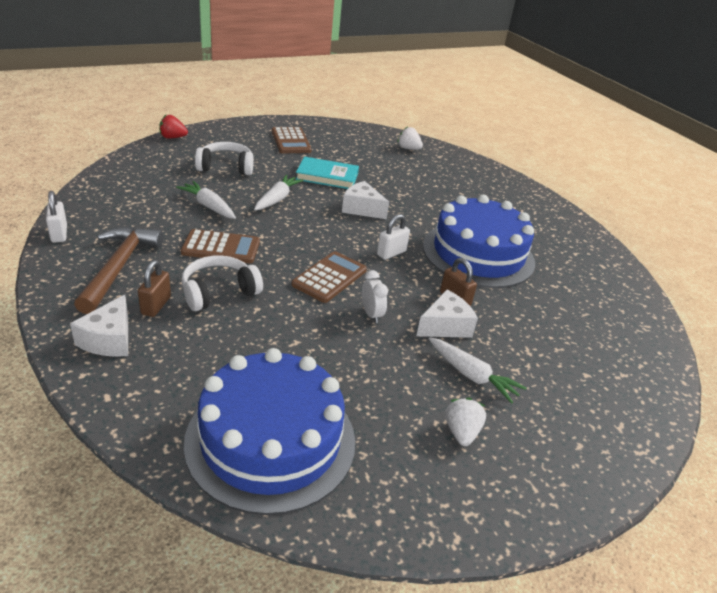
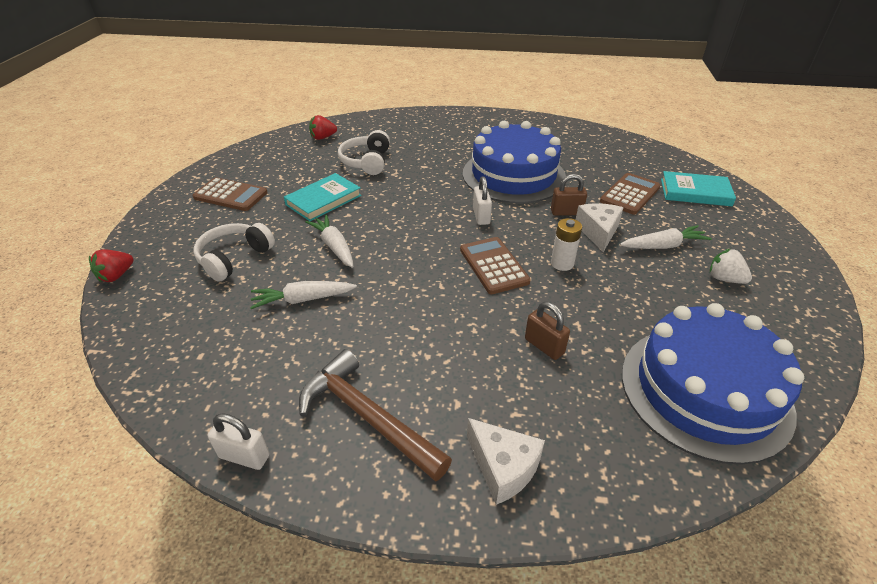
camera: 50 degrees left, 5 degrees up
brown padlock [138,260,171,317] -> brown padlock moved to [525,302,570,360]
brown calculator [181,229,260,263] -> brown calculator moved to [600,173,660,215]
white headphones [182,256,263,311] -> white headphones moved to [338,130,390,175]
white cheese [342,181,389,219] -> none
white clock [362,270,388,323] -> white battery [551,218,582,271]
white strawberry [397,126,423,150] -> red strawberry [309,115,337,140]
none -> turquoise book [661,171,736,206]

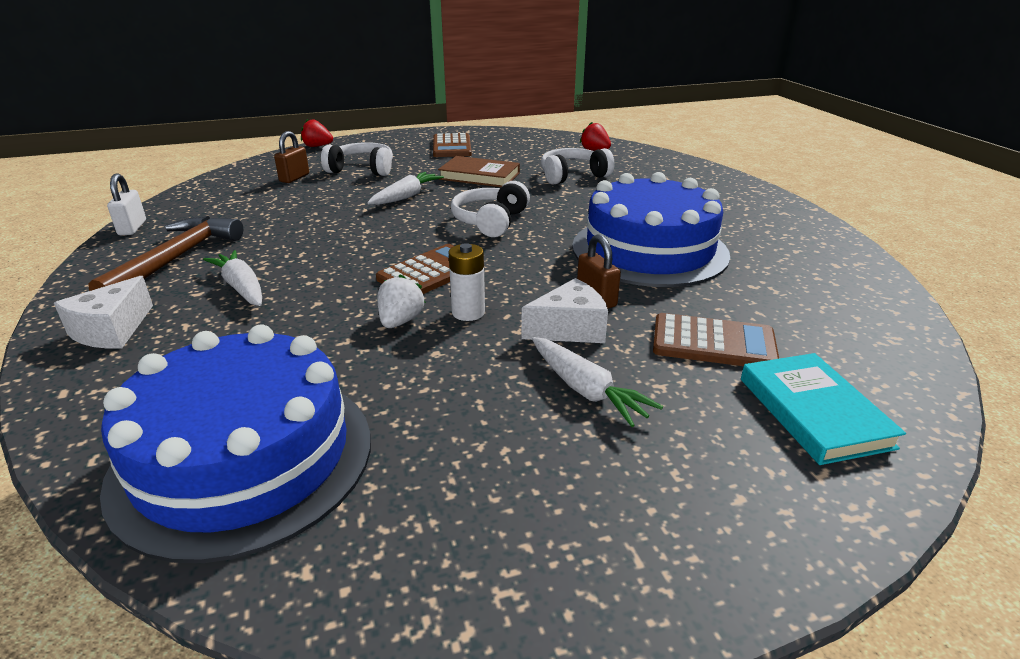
camera: 65 degrees right, 10 degrees down
white carrot [250,281,357,309] -> white carrot moved to [203,250,262,306]
turquoise book [284,173,361,221] -> brown book [438,156,520,187]
white padlock [473,176,492,225] -> none
brown padlock [525,302,570,360] -> brown padlock moved to [274,131,309,183]
white strawberry [710,249,752,284] -> white strawberry moved to [378,274,426,328]
none -> white headphones [451,181,530,237]

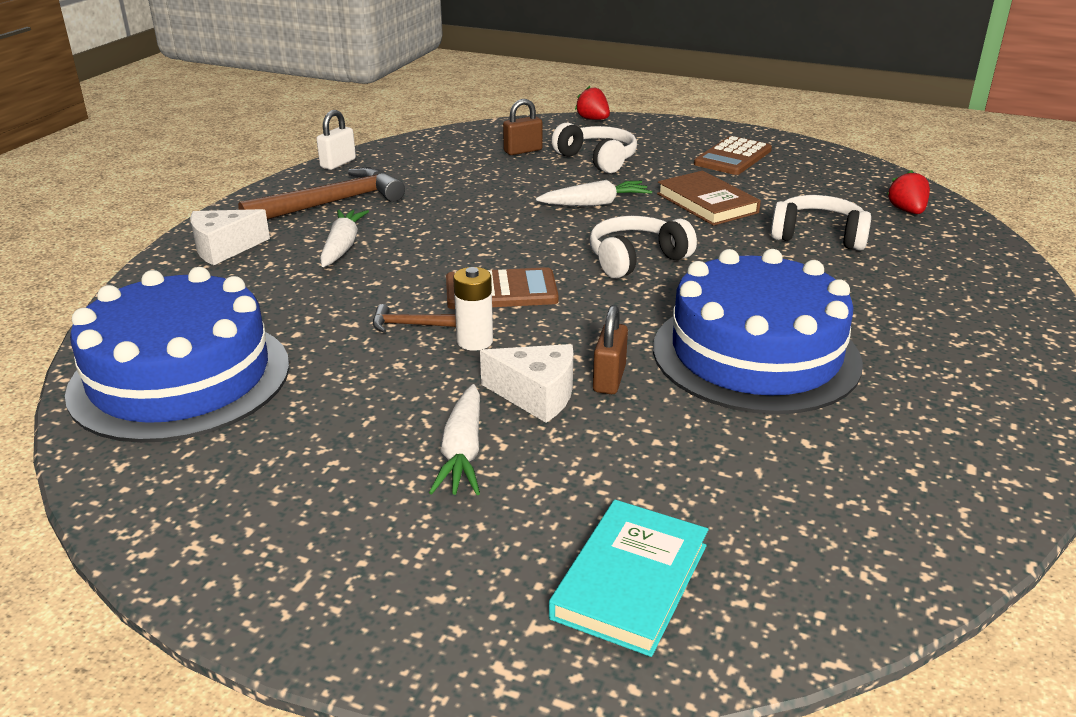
camera: 40 degrees right, 0 degrees up
white strawberry [378,274,426,328] -> brown hammer [373,304,456,333]
brown calculator [653,313,779,366] -> none

